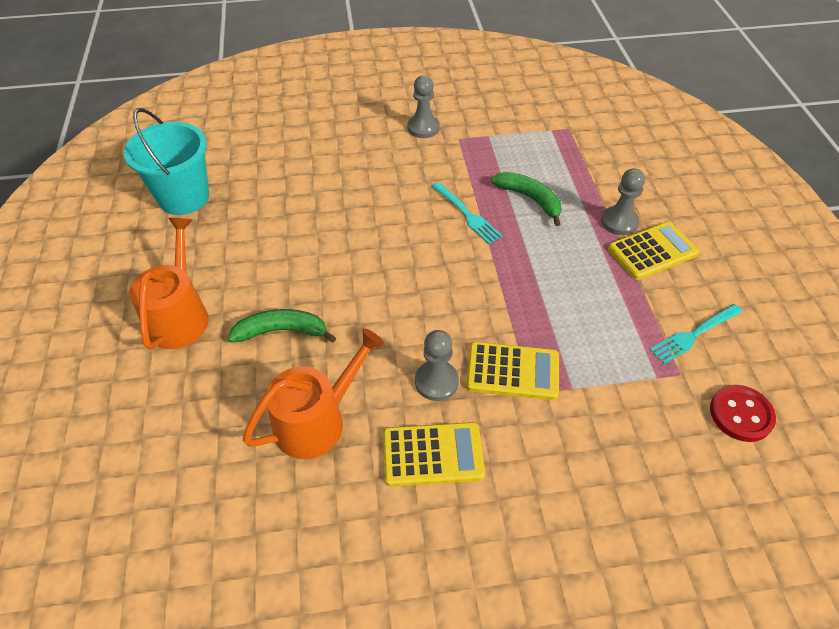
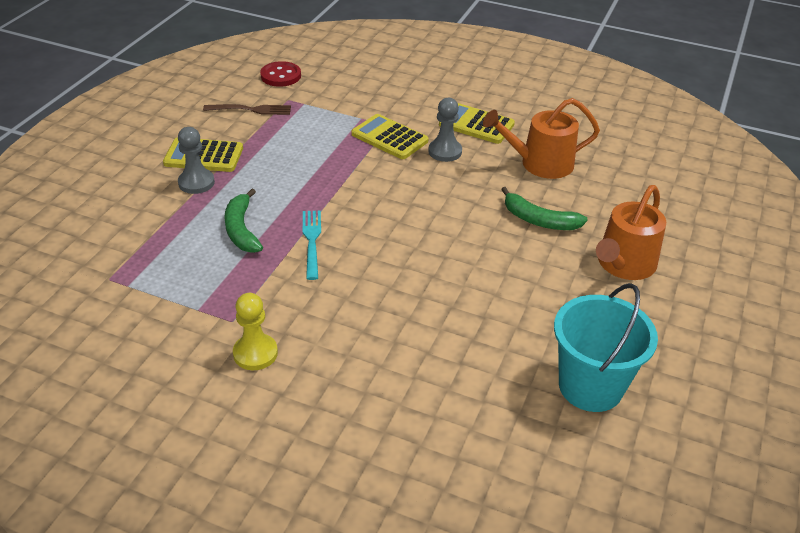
camera: 150 degrees left, 10 degrees down
grey pawn [408,75,439,138] -> yellow pawn [233,293,278,370]
turquoise fork [650,304,742,364] -> brown fork [203,104,291,115]

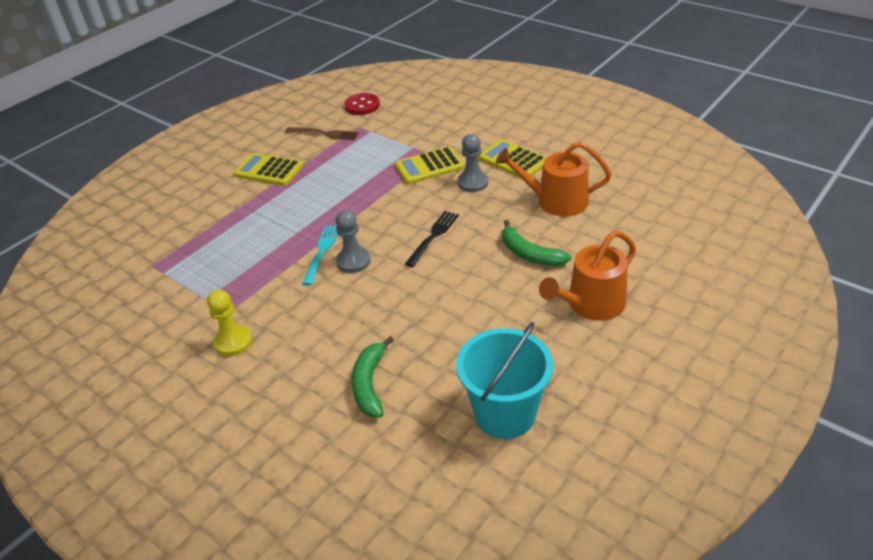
camera: 20 degrees right, 0 degrees up
grey pawn [178,127,215,194] -> grey pawn moved to [335,210,371,273]
green banana [224,189,263,253] -> green banana moved to [352,336,394,417]
yellow calculator [351,114,428,159] -> yellow calculator turned 75 degrees counterclockwise [395,147,464,184]
none -> black fork [405,211,459,267]

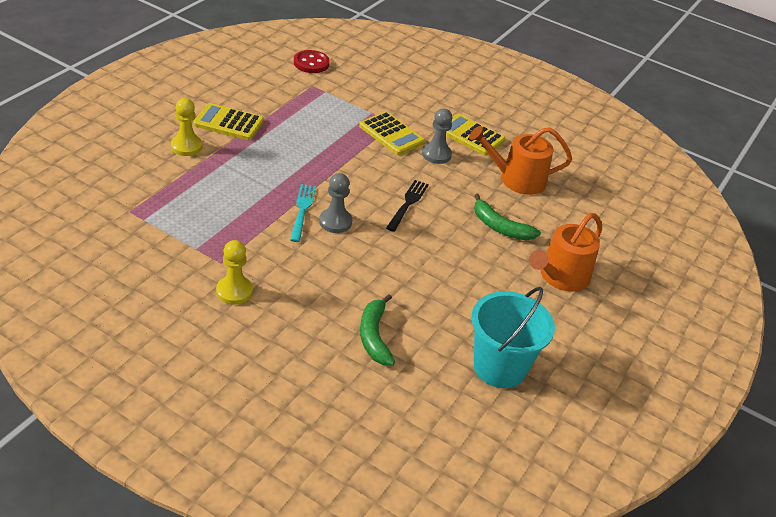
camera: 15 degrees left, 0 degrees up
brown fork [285,127,359,140] -> none
yellow calculator [395,147,464,184] -> yellow calculator turned 105 degrees counterclockwise [359,112,425,155]
none -> yellow pawn [171,98,202,156]

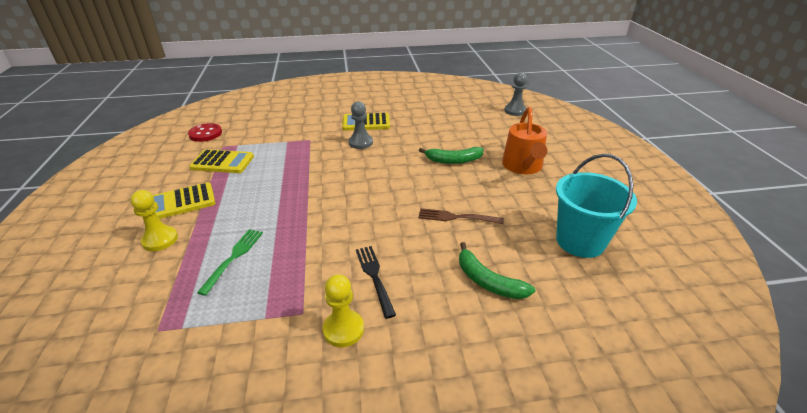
camera: 35 degrees left, 5 degrees down
turquoise fork [290,184,316,242] -> none
grey pawn [319,173,352,233] -> grey pawn moved to [504,73,527,116]
yellow calculator [359,112,425,155] -> yellow calculator moved to [189,149,254,173]
black fork [386,180,429,232] -> black fork moved to [356,246,396,319]
orange watering can [469,126,572,195] -> none
none -> green fork [197,229,263,296]
none -> brown fork [418,208,504,224]

